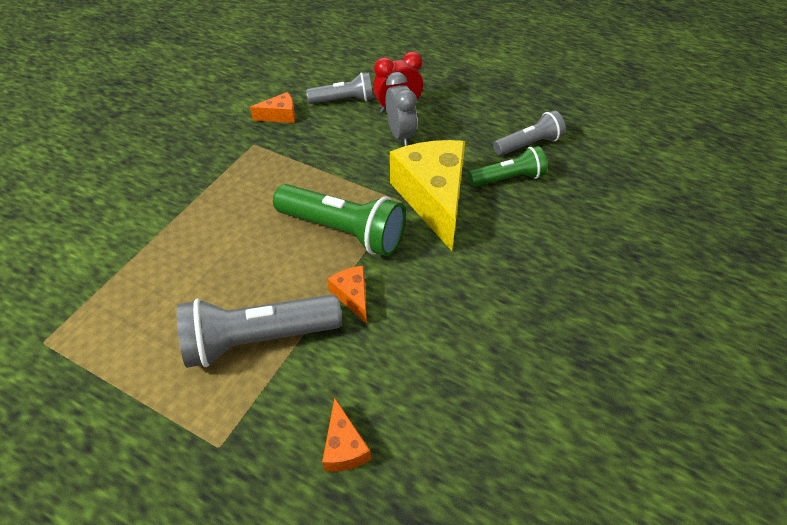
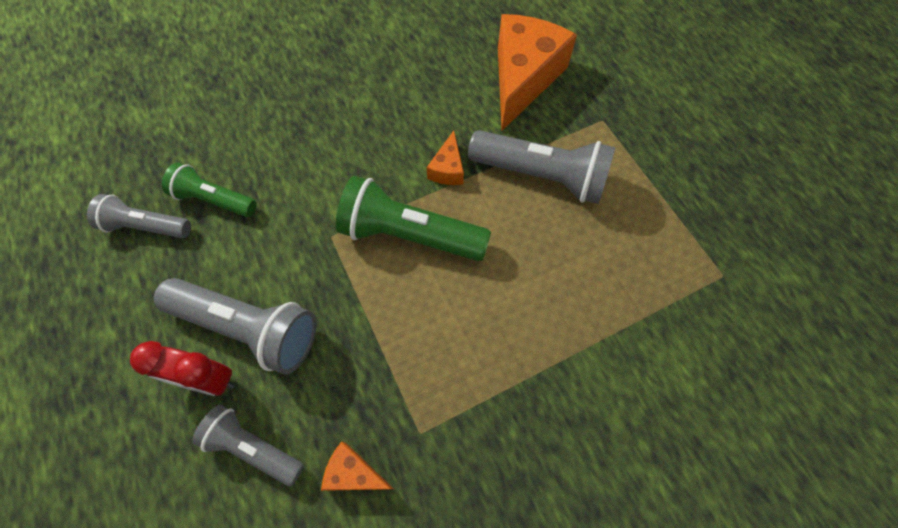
camera: 145 degrees left, 15 degrees up
green flashlight [273,184,406,256] -> green flashlight turned 45 degrees counterclockwise [336,176,491,261]
orange cheese [322,397,371,472] -> orange cheese [498,14,577,131], size x2.26
grey clock [386,72,417,146] -> grey flashlight [154,278,317,375]
yellow cheese [390,140,465,251] -> none

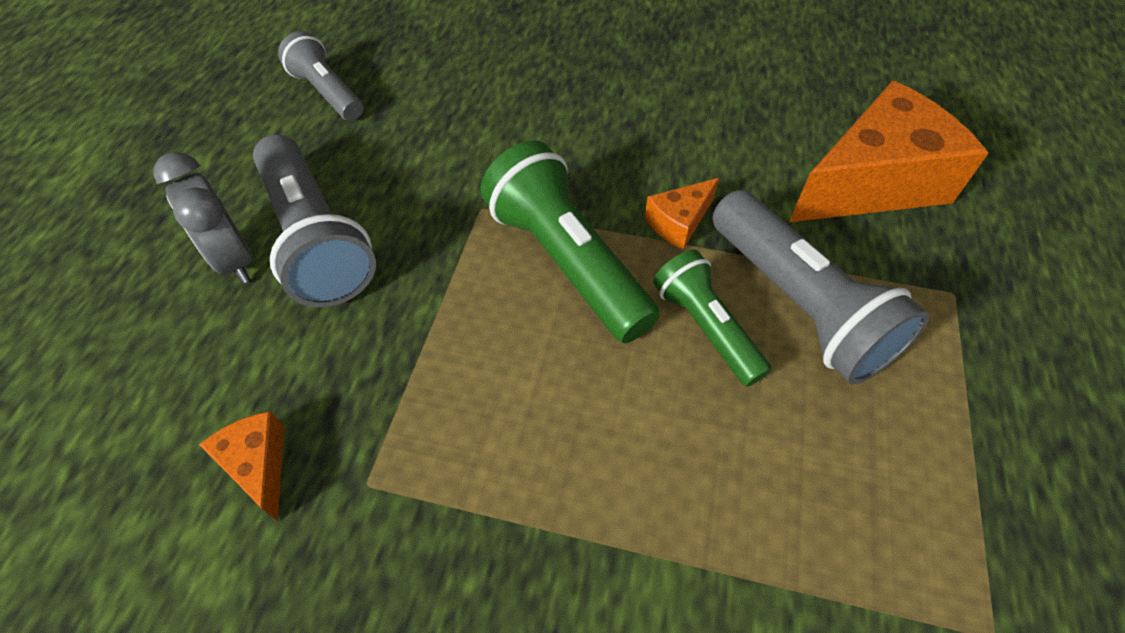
camera: 40 degrees right, 10 degrees down
red clock [130,341,235,396] -> grey clock [153,152,253,283]
green flashlight [162,163,257,217] -> green flashlight moved to [653,250,772,387]
grey flashlight [192,405,304,486] -> none

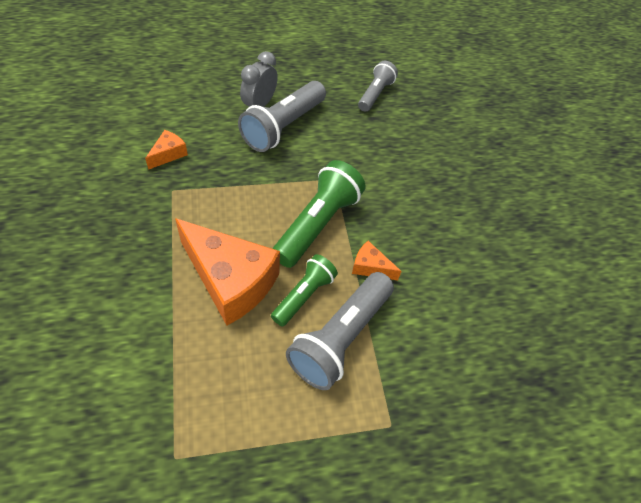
camera: 60 degrees right, 0 degrees up
orange cheese [789,81,989,222] -> orange cheese moved to [175,218,280,325]

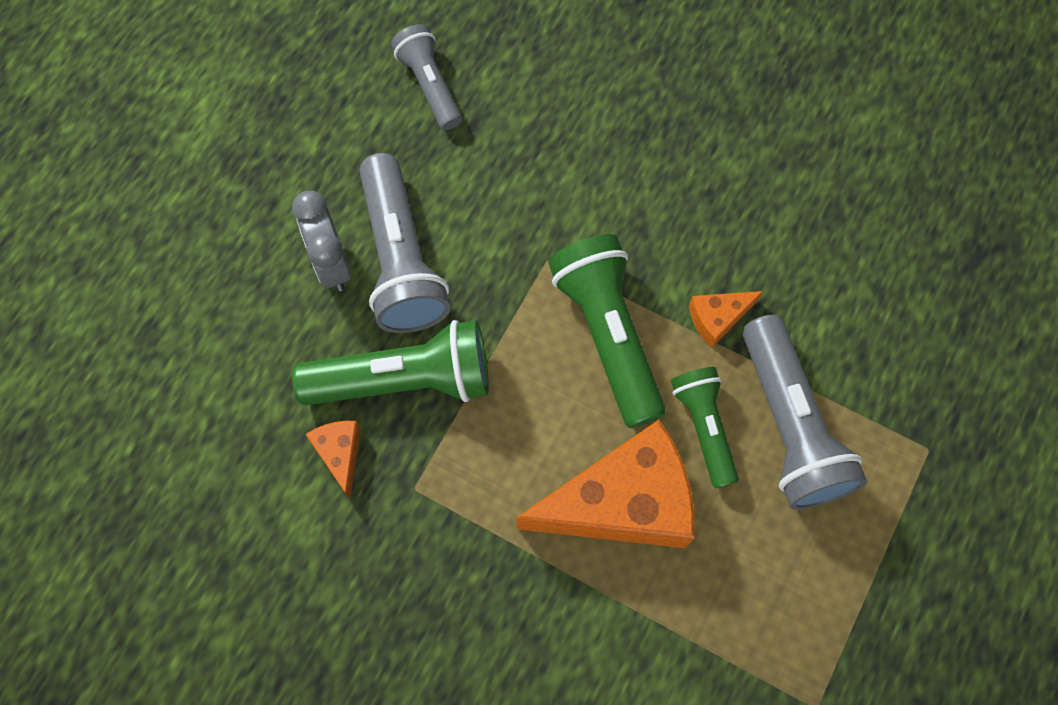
camera: 45 degrees left, 15 degrees up
none -> green flashlight [292,320,489,405]

